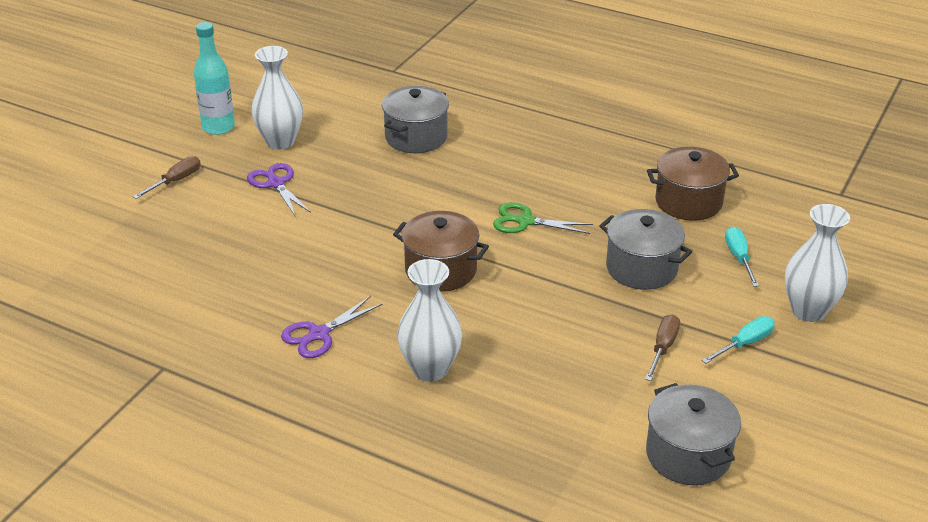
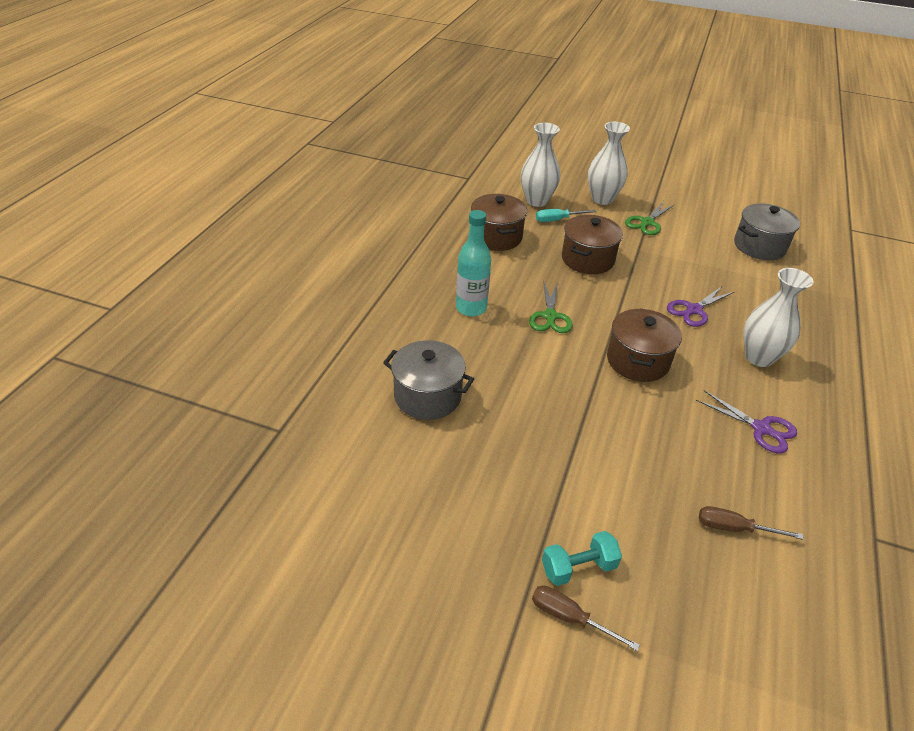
camera: 100 degrees left, 5 degrees up
turquoise bottle [194,22,235,135] -> turquoise bottle moved to [456,210,491,316]
purple scissors [247,163,311,216] -> purple scissors moved to [667,286,734,327]
white vase [251,46,303,150] -> white vase moved to [521,123,560,207]
grey pot [599,209,692,290] -> brown pot [562,215,623,274]
brown screwdriver [645,314,680,381] -> brown screwdriver moved to [699,506,803,540]
turquoise screwdriver [702,316,775,364] -> green scissors [625,202,675,235]
none -> turquoise dumbbell [542,531,622,586]

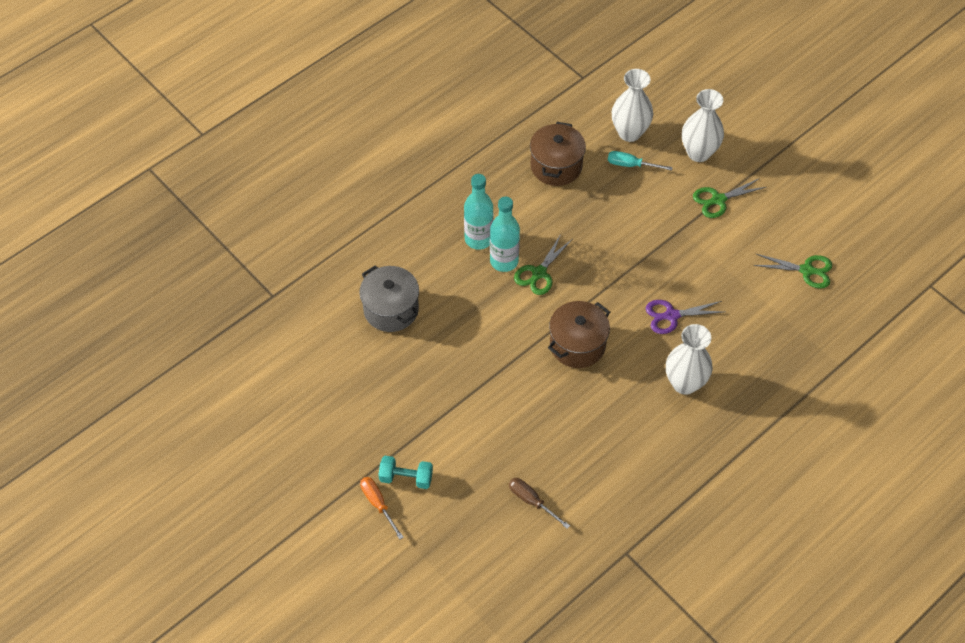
camera: 30 degrees right, 15 degrees up
brown screwdriver [532,585,640,651] -> orange screwdriver [360,477,404,540]
brown pot [562,215,623,274] -> none
purple scissors [696,390,797,453] -> none
grey pot [734,204,800,260] -> green scissors [753,254,832,289]
none -> turquoise bottle [490,197,520,272]

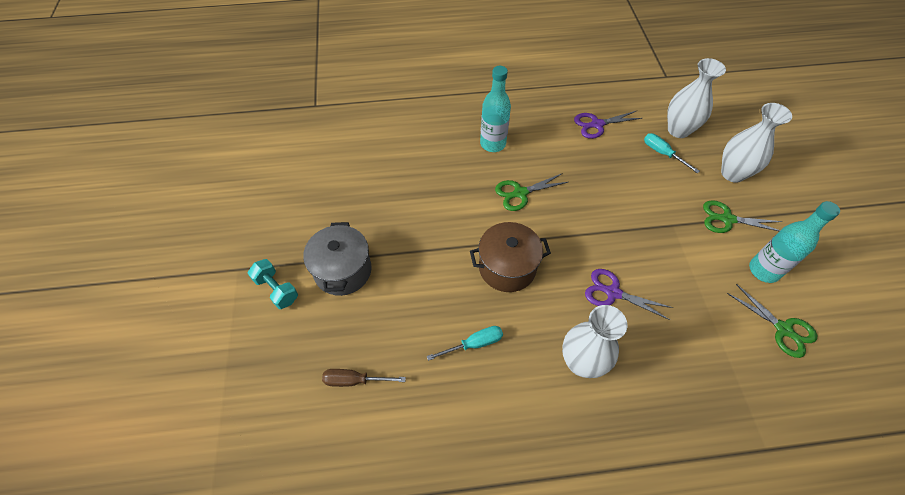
camera: 35 degrees right, 0 degrees up
grey pot [359,265,419,332] -> grey pot moved to [303,222,372,296]
orange screwdriver [360,477,404,540] -> none
turquoise bottle [490,197,520,272] -> turquoise bottle moved to [749,201,840,283]
brown screwdriver [509,478,570,529] -> brown screwdriver turned 75 degrees counterclockwise [322,369,406,387]
brown pot [530,122,586,186] -> purple scissors [574,111,643,139]
none -> turquoise screwdriver [427,326,503,361]

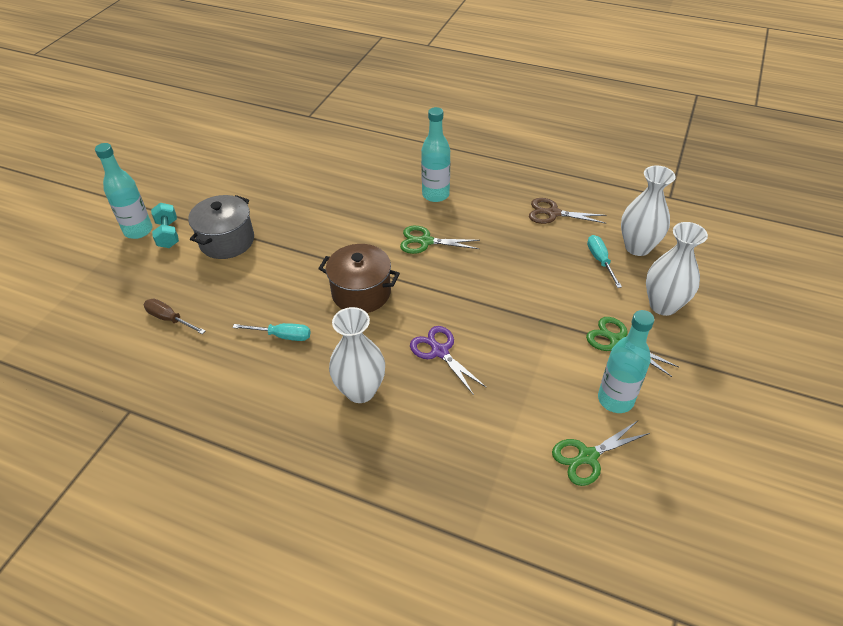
camera: 30 degrees right, 10 degrees down
purple scissors [574,111,643,139] -> brown scissors [529,198,607,224]
green scissors [727,284,817,358] -> green scissors turned 75 degrees clockwise [552,421,650,486]
none -> turquoise bottle [95,143,152,239]

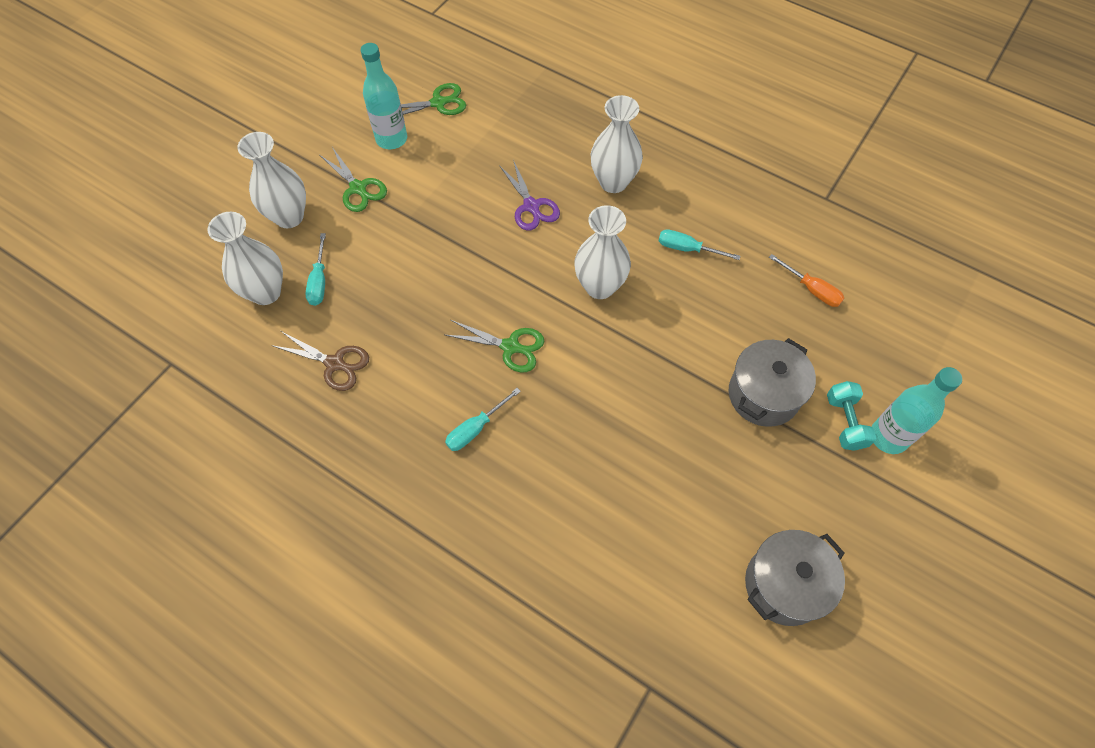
camera: 170 degrees left, 15 degrees up
brown screwdriver [144,299,205,334] -> orange screwdriver [769,254,844,307]
brown pot [318,244,400,313] -> white vase [575,205,631,299]
turquoise bottle [421,107,450,202] -> turquoise screwdriver [445,388,521,451]
none -> grey pot [745,530,845,626]

